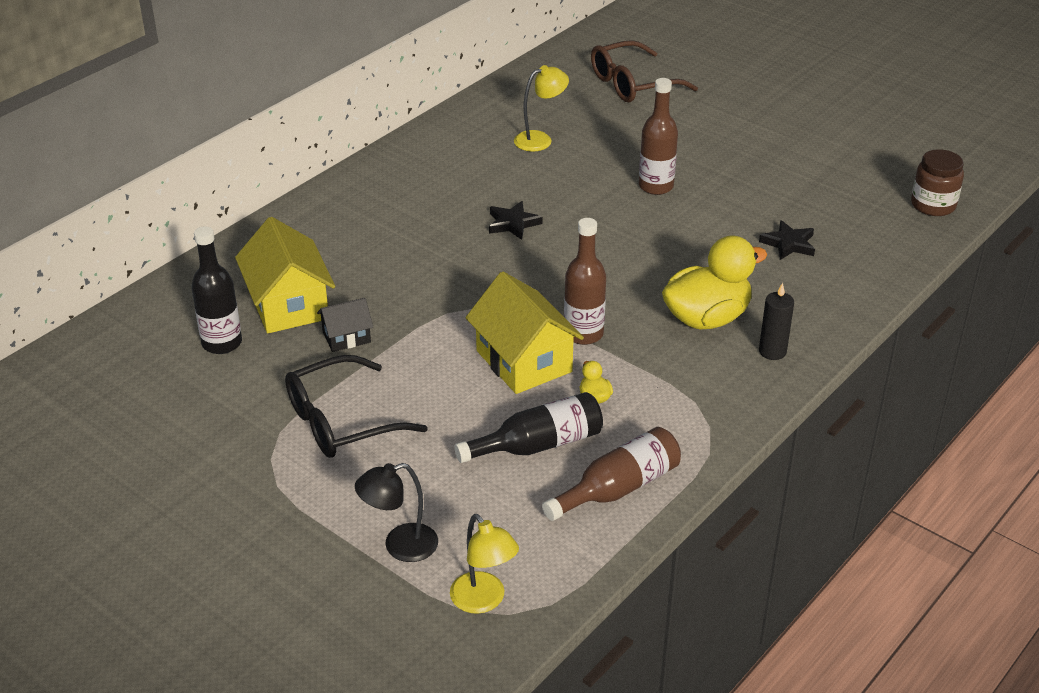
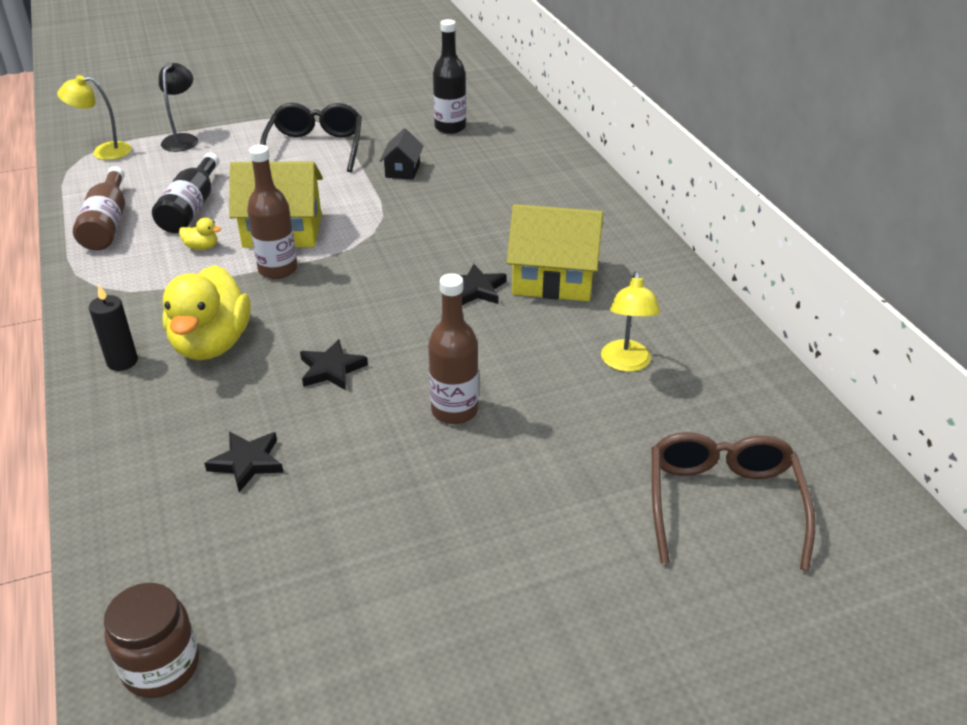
camera: 120 degrees right, 0 degrees up
yellow house [235,217,335,333] -> yellow house moved to [507,204,603,301]
none -> black star [300,339,368,390]

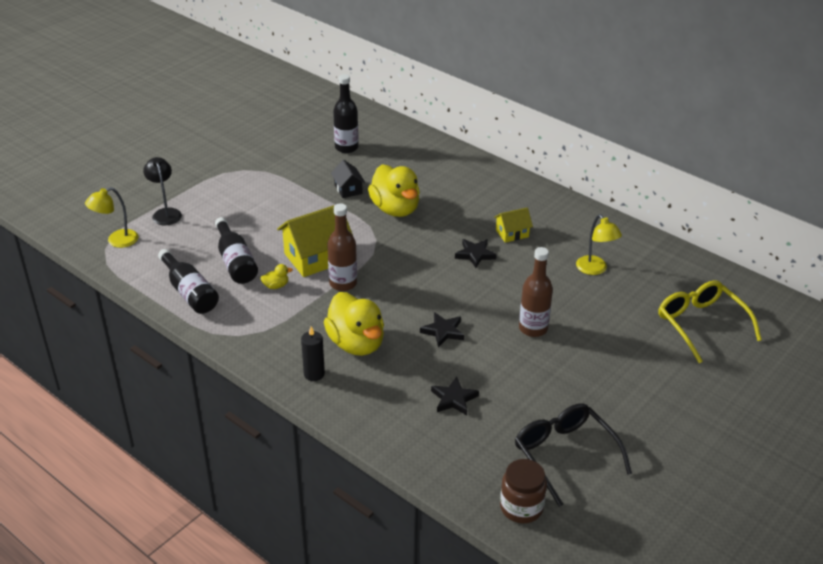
camera: 30 degrees left, 0 degrees up
brown bottle [73,166,125,250] -> black bottle [158,249,219,314]
black glasses [260,103,362,172] -> black glasses moved to [515,403,632,507]
yellow house [507,204,603,301] -> yellow house [494,207,533,243], size x0.53
brown glasses [652,432,815,571] -> yellow glasses [658,280,762,363]
none -> yellow duck [368,165,420,217]

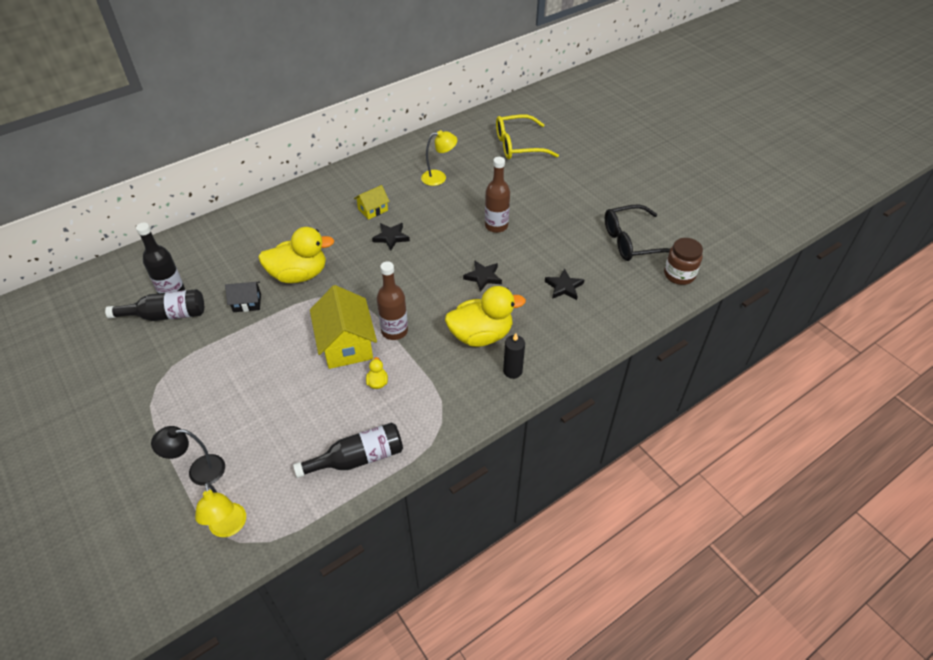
camera: 75 degrees left, 10 degrees up
black bottle [215,217,258,284] -> black bottle moved to [105,289,204,321]
yellow house [494,207,533,243] -> yellow house turned 60 degrees clockwise [354,185,390,220]

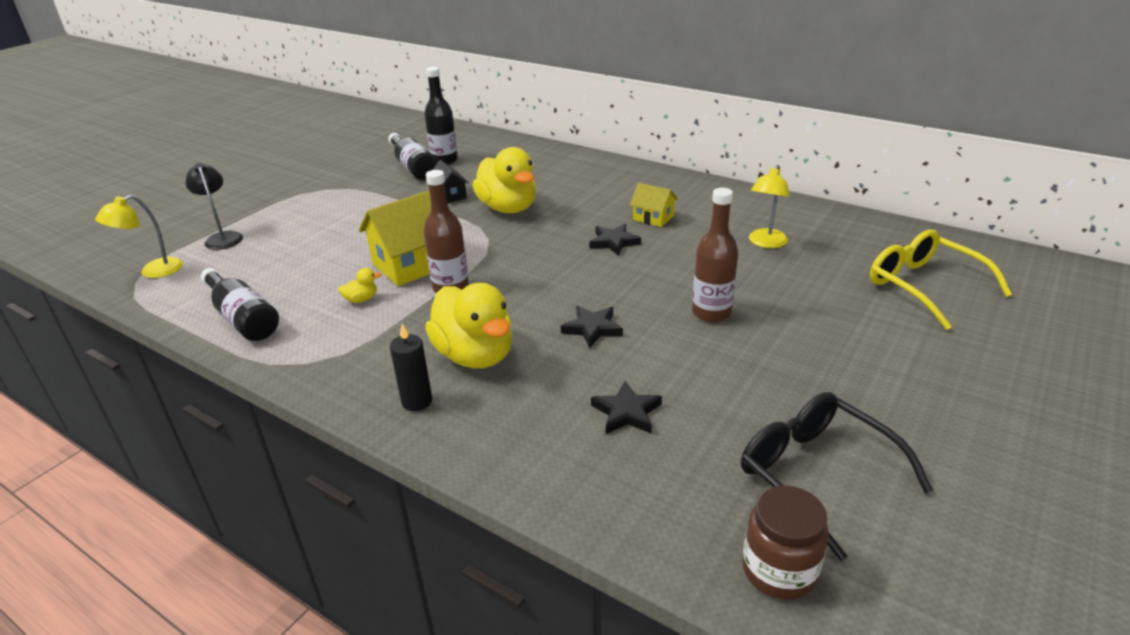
camera: 70 degrees right, 15 degrees down
yellow lamp [421,130,457,186] -> yellow lamp turned 60 degrees clockwise [749,165,790,248]

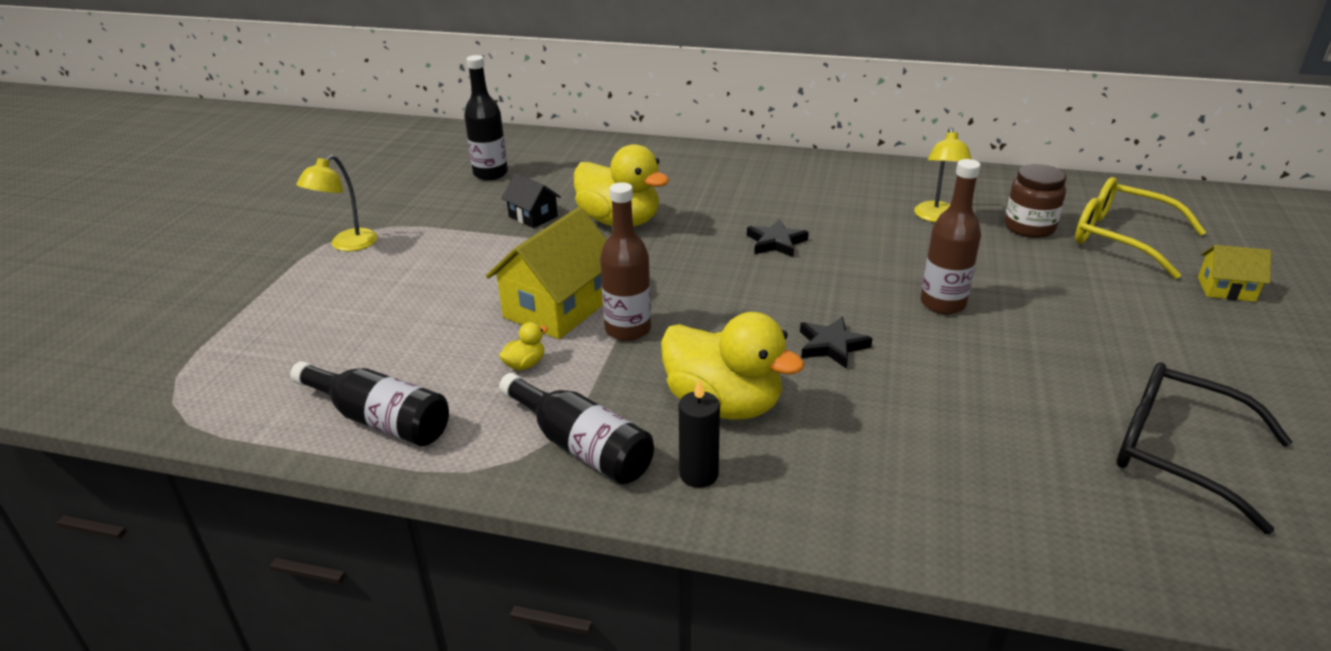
camera: 20 degrees left, 0 degrees up
yellow lamp [95,195,183,278] -> yellow lamp moved to [296,155,378,251]
black lamp [185,163,243,250] -> none
black bottle [388,133,438,180] -> black bottle moved to [499,373,654,484]
black star [591,381,662,434] -> none
yellow house [630,183,678,227] -> yellow house moved to [1198,245,1271,302]
brown jar [742,485,829,600] -> brown jar moved to [1004,164,1066,238]

